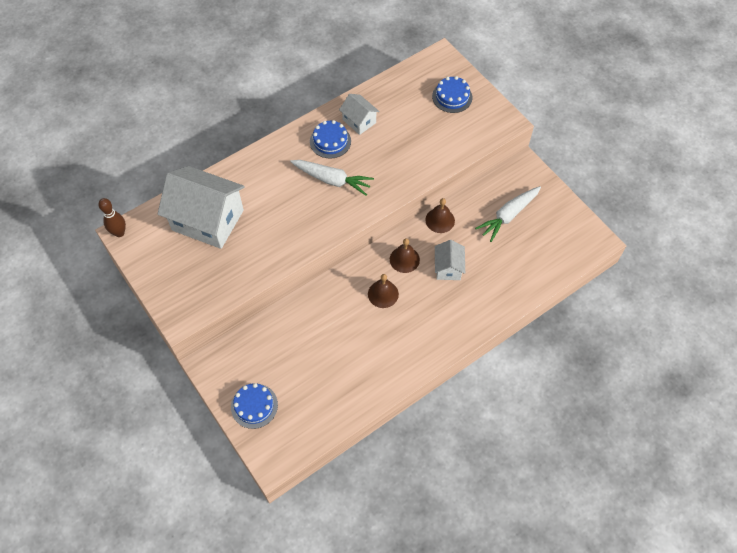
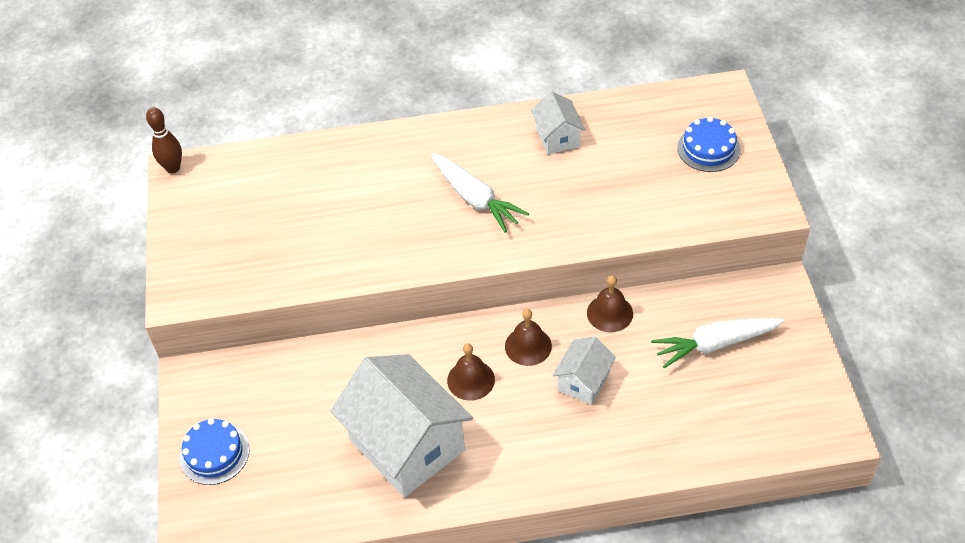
camera: 30 degrees right, 10 degrees down
white house [158,166,245,249] -> white house moved to [331,354,473,497]
blue cake [310,120,351,159] -> none

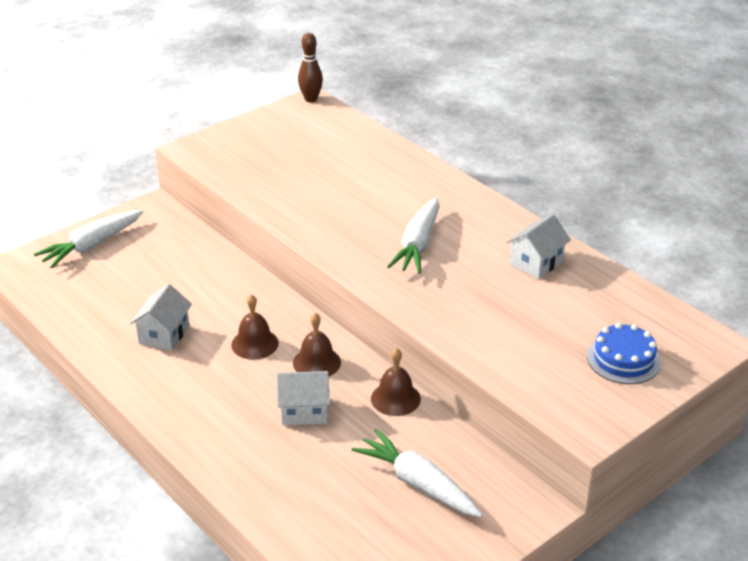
camera: 55 degrees right, 15 degrees down
blue cake [180,418,250,485] -> white carrot [34,210,143,268]
white house [331,354,473,497] -> white house [130,284,192,351], size x0.49

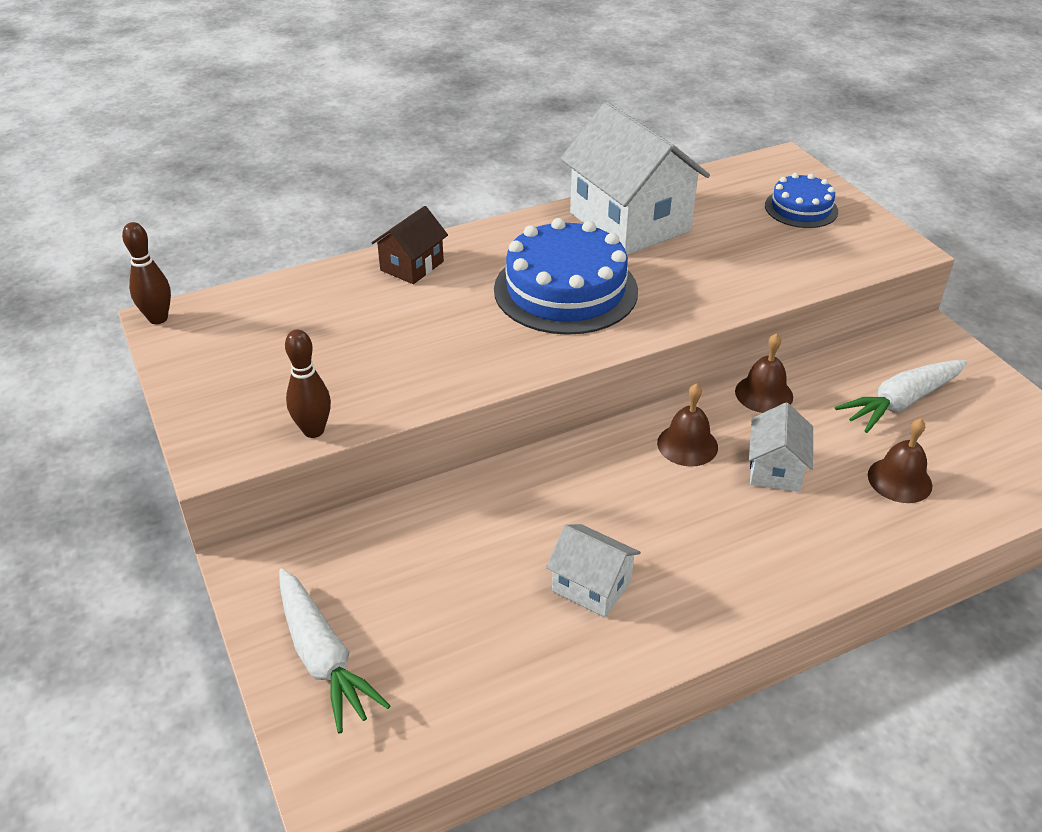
camera: 75 degrees left, 5 degrees up
brown bell [231,294,279,360] -> brown bell moved to [868,418,932,503]
white carrot [387,197,439,274] -> blue cake [494,218,638,335]
white house [506,214,571,279] -> white house [560,102,710,255], size x2.03
none -> brown bowling pin [285,329,331,438]
none -> brown house [371,206,448,284]

